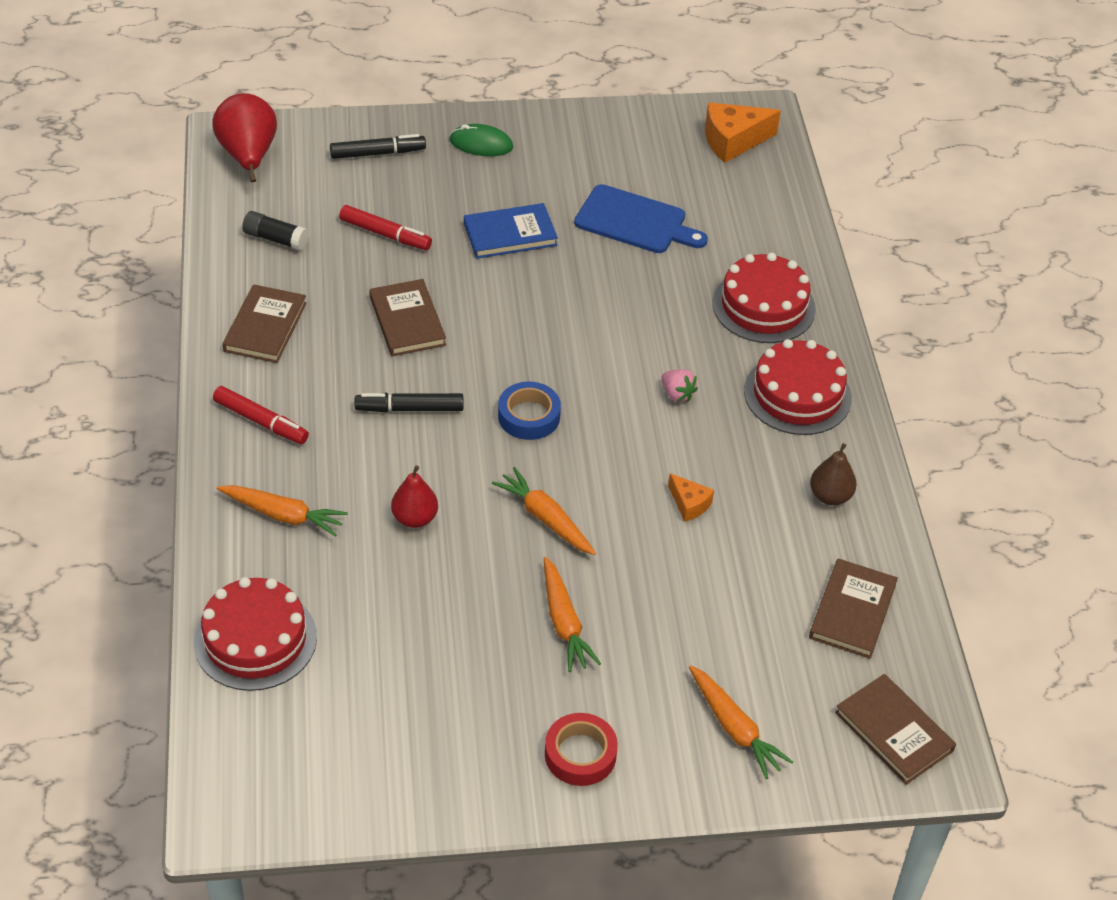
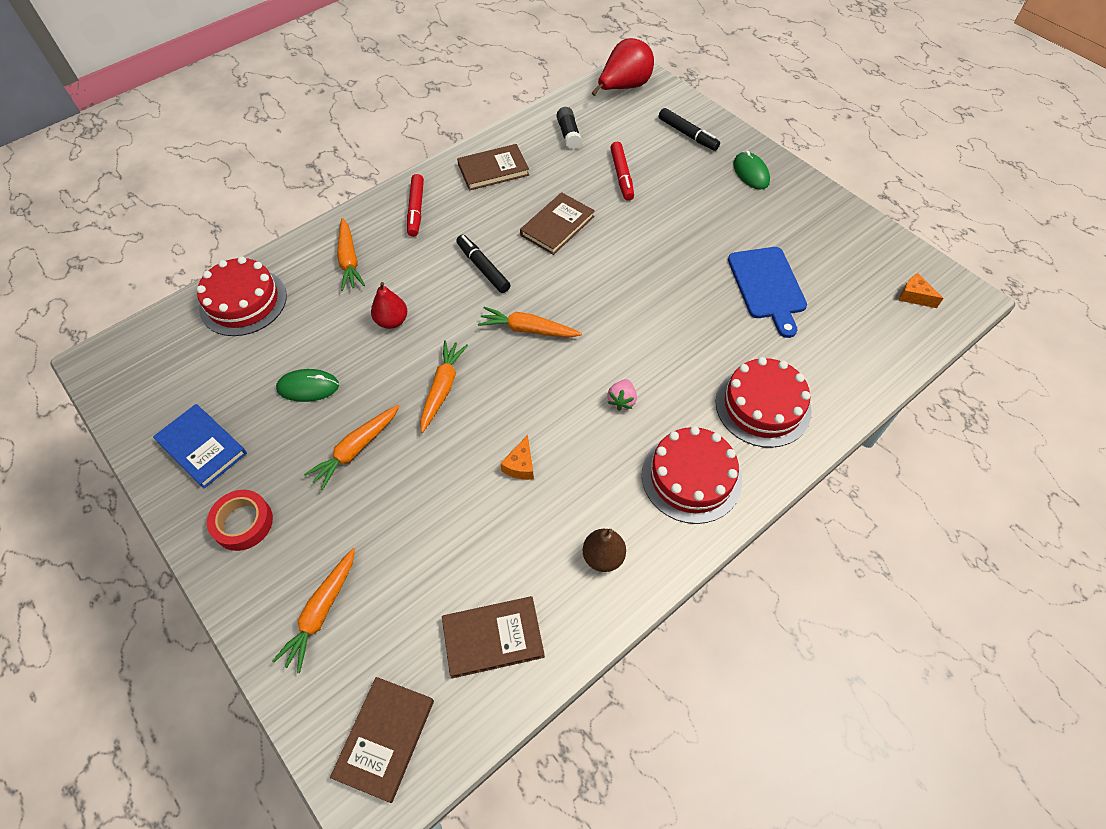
camera: 60 degrees right, 10 degrees up
blue book [464,203,558,259] -> blue book moved to [153,404,247,488]
blue tape [498,382,561,440] -> orange carrot [478,307,582,338]
orange cheese [705,102,781,163] -> orange cheese [899,273,944,308], size x0.55
none -> green mouse [276,369,339,402]

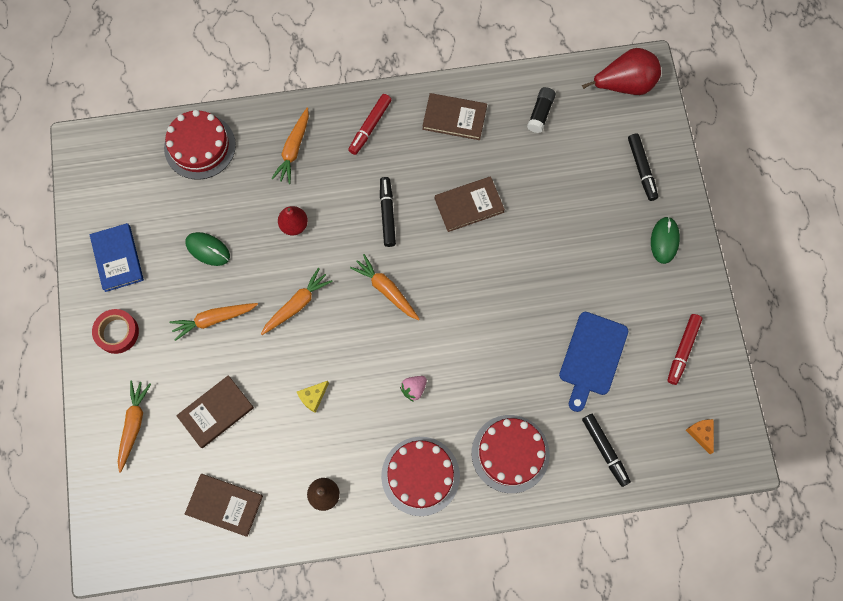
camera: 30 degrees right, 15 degrees up
orange carrot [272,548,355,673] -> orange carrot turned 135 degrees clockwise [118,381,151,473]
brown book [330,677,434,803] -> brown book moved to [176,375,254,448]
orange cheese [500,435,534,480] -> yellow cheese [297,381,329,413]
red marker [610,142,634,201] -> red marker moved to [667,314,702,385]
none -> black marker [582,414,631,487]

